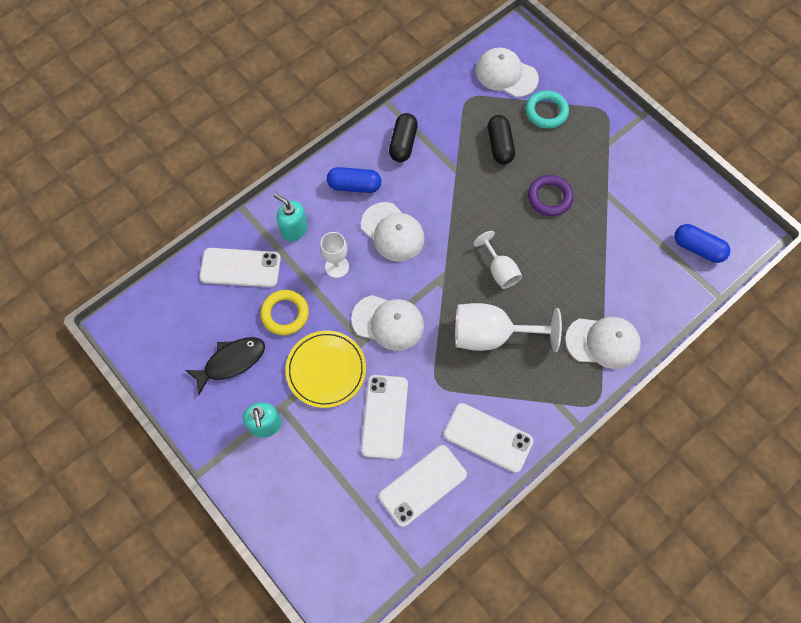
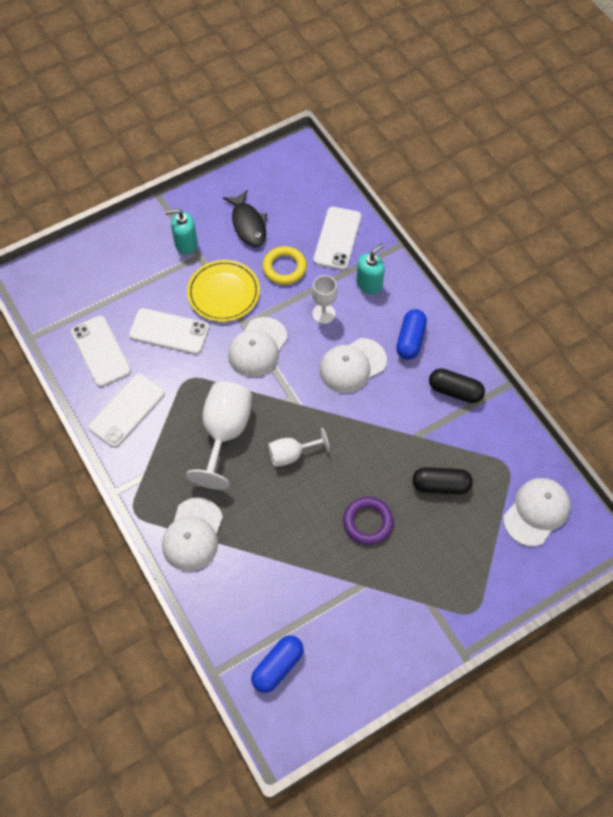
camera: 100 degrees right, 5 degrees down
turquoise ring [526,90,569,129] -> none

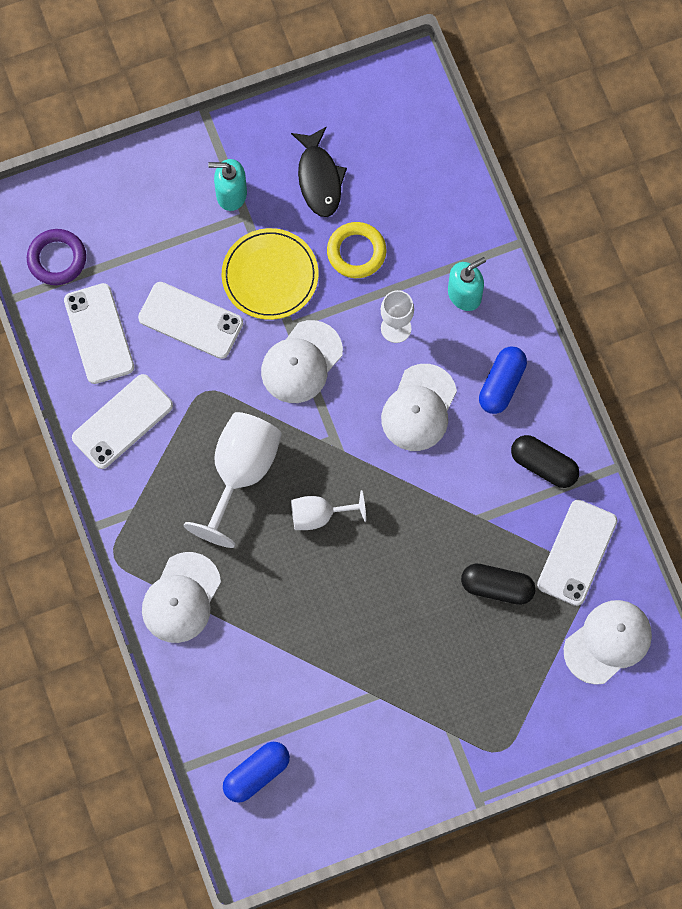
camera: 10 degrees right, 10 degrees up
white phone [313,207,361,270] -> white phone moved to [537,500,617,606]
white cap [319,338,387,393] -> white cap turned 45 degrees counterclockwise [381,364,457,451]
purple ring [343,497,394,545] -> purple ring moved to [27,229,86,285]

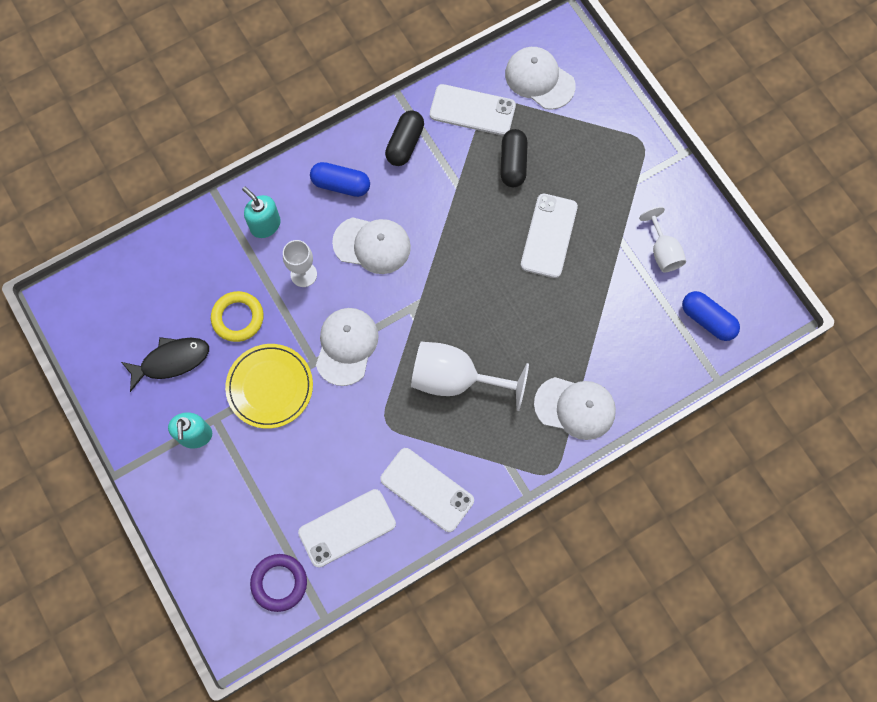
camera: 100 degrees left, 0 degrees up
white phone [138,282,243,359] -> white phone moved to [521,194,578,278]
white cap [261,320,343,403] -> white cap turned 105 degrees counterclockwise [316,308,378,386]
white goblet [291,490,366,530] -> white goblet moved to [639,207,686,272]

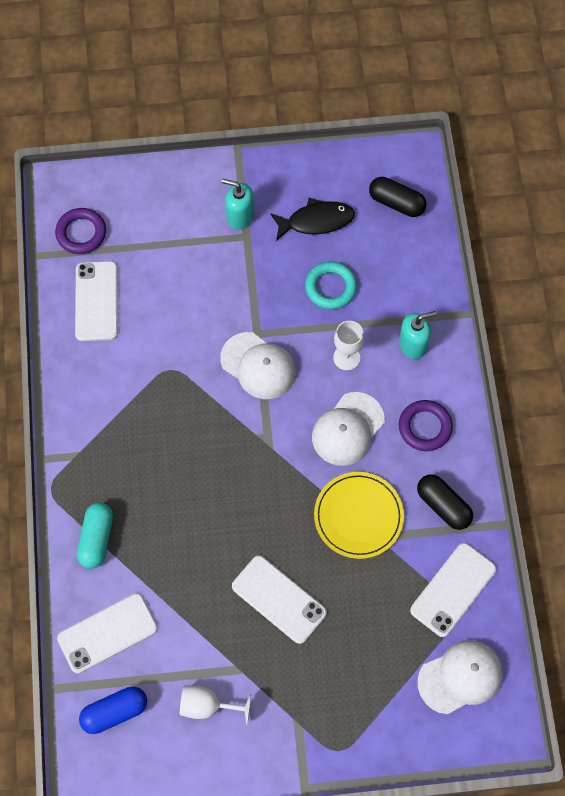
camera: 115 degrees right, 5 degrees down
black fish [121,337,209,392] -> black fish turned 105 degrees counterclockwise [270,198,355,241]
yellow ring [211,291,264,342] -> turquoise ring [305,261,357,309]
yellow plate [225,344,313,429] -> yellow plate moved to [314,472,404,559]
blue capsule [310,162,370,197] -> purple ring [399,400,453,451]
white phone [380,448,474,532] -> white phone moved to [57,593,158,674]
white goblet [411,342,529,411] -> none
black capsule [500,129,528,187] -> black capsule moved to [369,177,427,217]
white cap [534,377,616,440] -> turquoise capsule [77,502,113,569]

